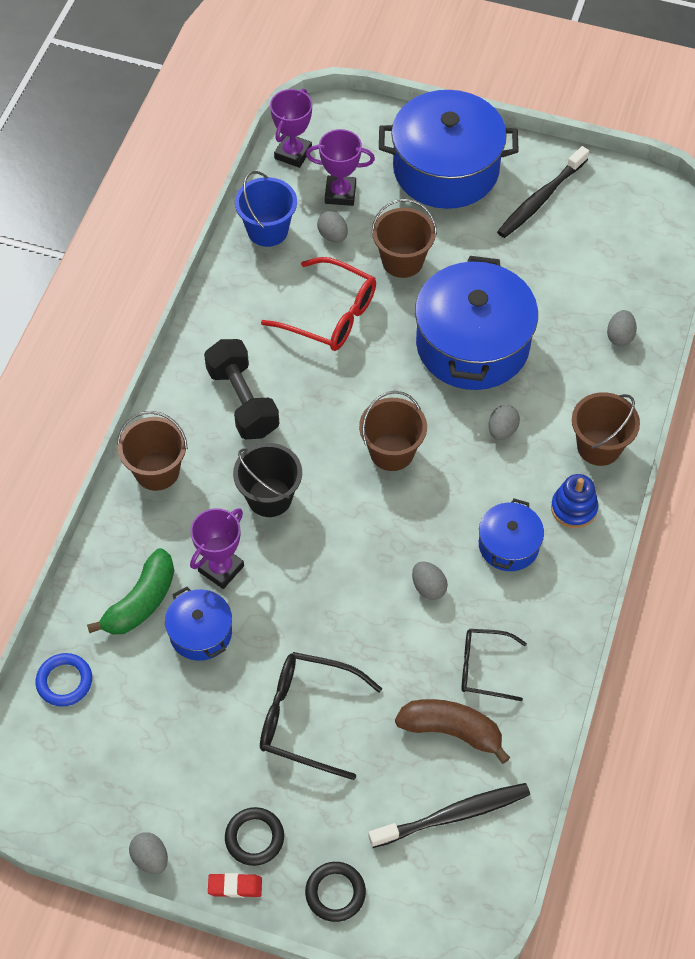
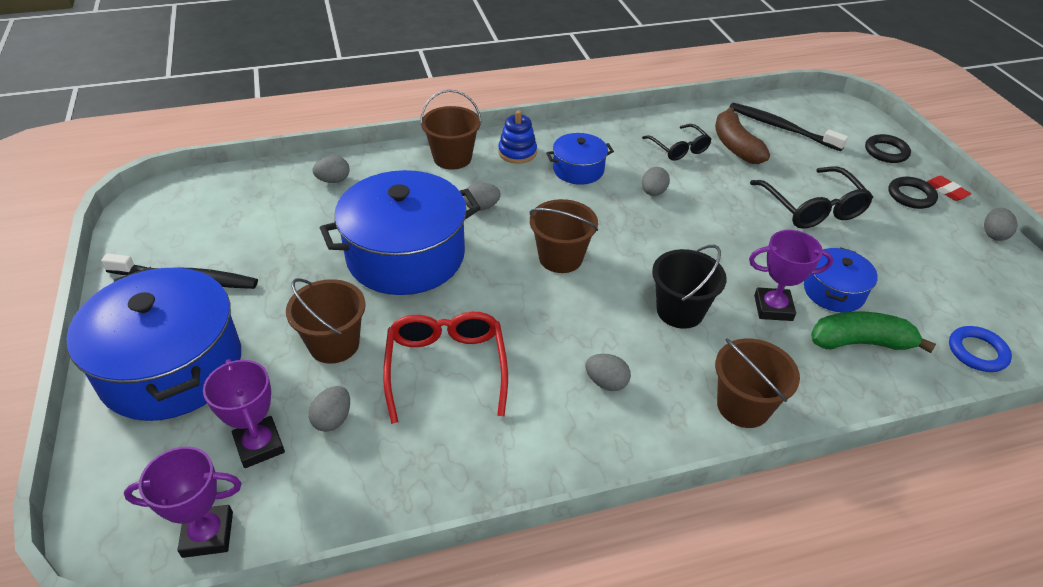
camera: 125 degrees left, 15 degrees down
black dumbbell [204,339,279,439] -> grey egg [585,354,631,391]
blue bucket [235,171,297,247] -> none

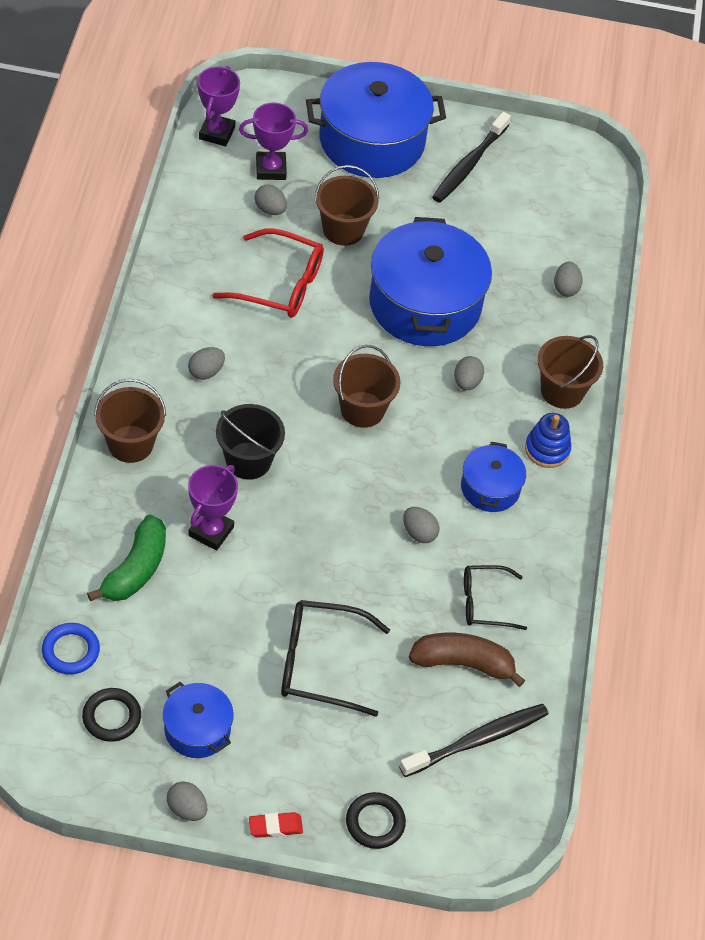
camera: 110 degrees right, 10 degrees up
blue pot [804,247,878,312] -> blue pot moved to [163,682,234,758]
black ring [888,177,938,209] -> black ring moved to [82,688,141,742]

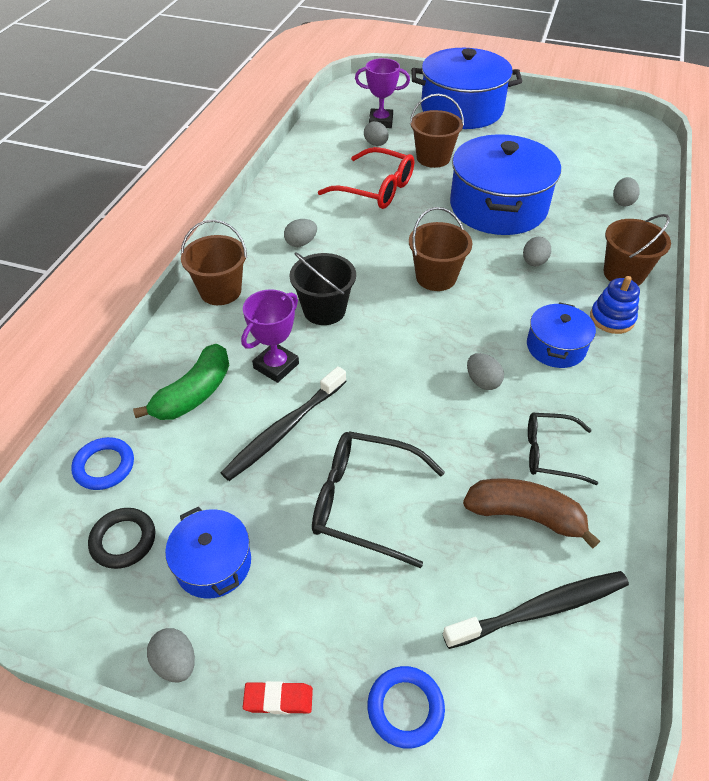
camera: 15 degrees right, 5 degrees down
purple trophy [198,66,240,146] -> none
black ring [346,792,406,849] -> blue ring [368,666,445,749]
black toothbrush [432,112,511,203] -> black toothbrush moved to [221,366,347,481]

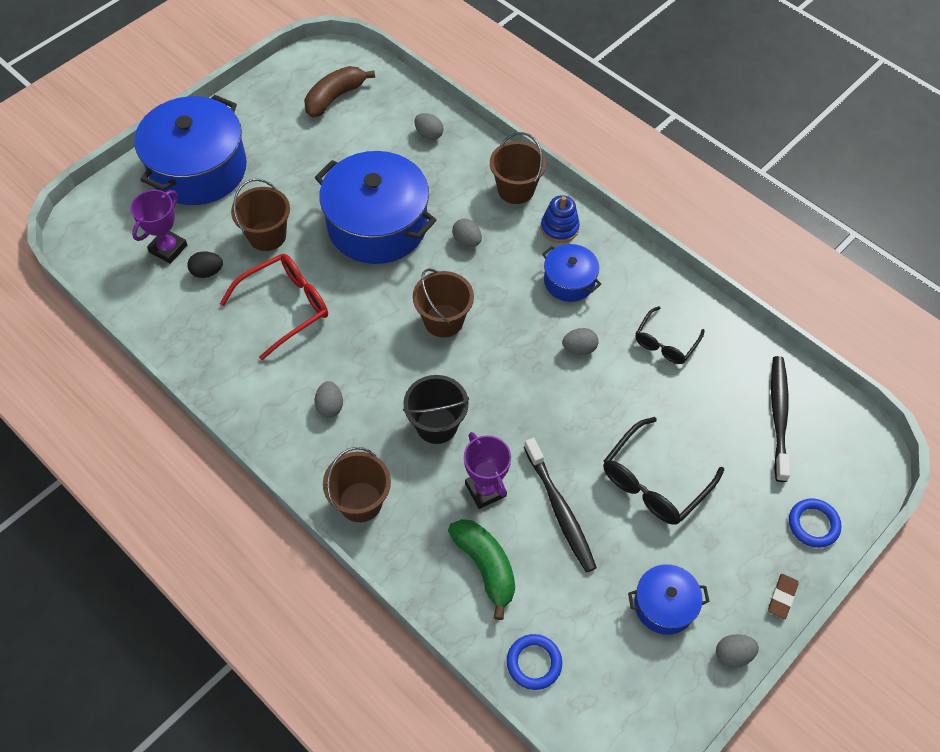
camera: 65 degrees left, 10 degrees up
black ring [88,508,155,569] -> none
red eraser [243,681,313,714] -> brown eraser [768,574,798,619]
grey egg [364,121,389,146] -> black egg [187,251,223,278]
brown banana [463,478,600,549] -> brown banana moved to [304,66,375,118]

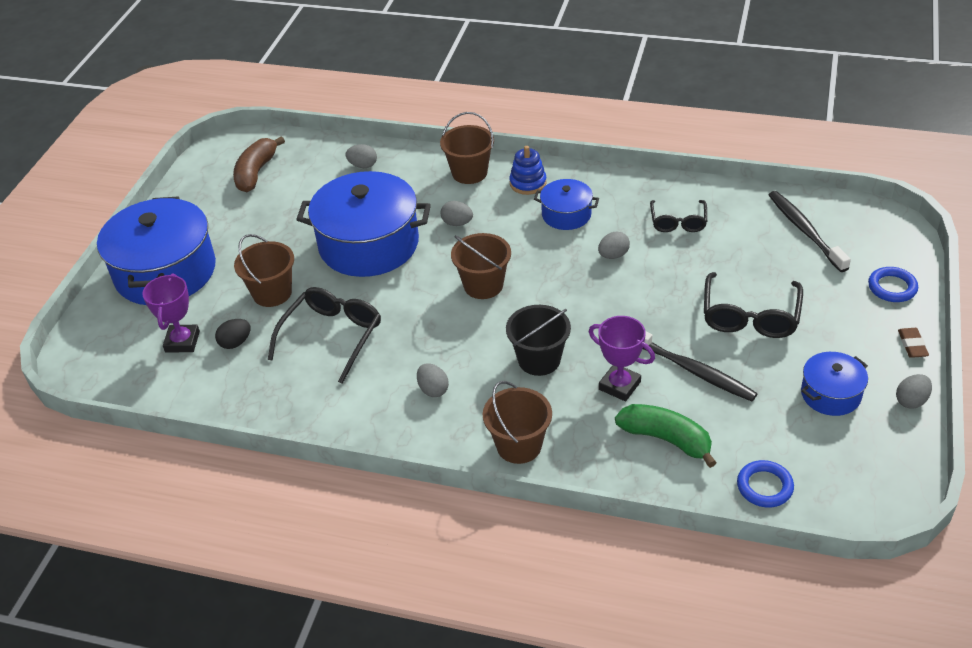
camera: 25 degrees left, 15 degrees down
red glasses [220,254,328,360] -> black glasses [268,287,381,384]

